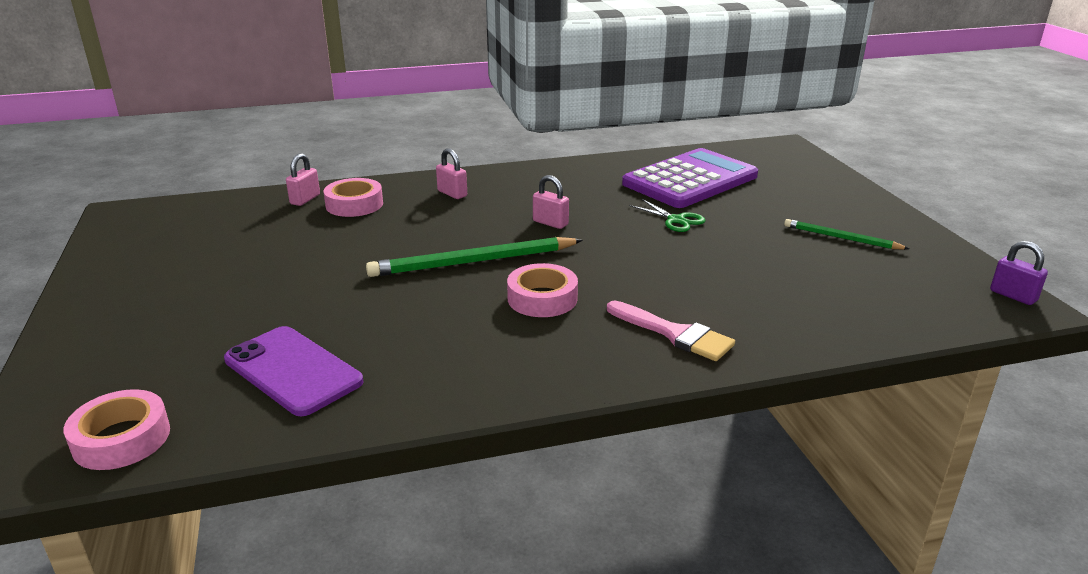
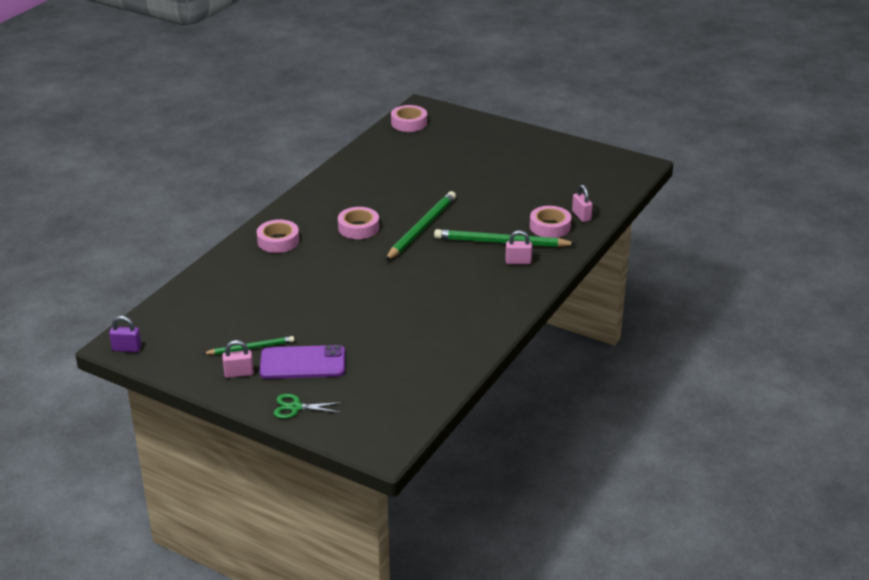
camera: 135 degrees right, 5 degrees up
purple phone [224,326,364,417] -> purple phone moved to [260,345,345,379]
pink padlock [533,175,569,229] -> pink padlock moved to [222,340,254,378]
pink brush [607,301,735,361] -> pink tape [257,220,299,253]
purple calculator [622,148,758,208] -> none
green scissors [629,199,706,232] -> green scissors moved to [274,394,342,419]
none -> green pencil [434,229,576,247]

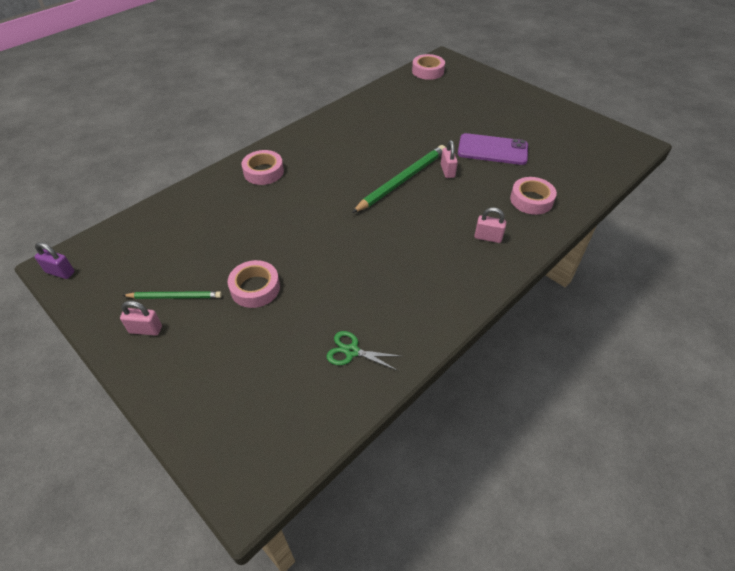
camera: 15 degrees right, 15 degrees up
purple phone [260,345,345,379] -> purple phone moved to [458,133,528,165]
green scissors [274,394,342,419] -> green scissors moved to [326,331,400,371]
pink tape [338,207,379,239] -> pink tape moved to [228,260,280,308]
green pencil [434,229,576,247] -> none
pink padlock [572,185,593,222] -> pink padlock moved to [441,140,458,178]

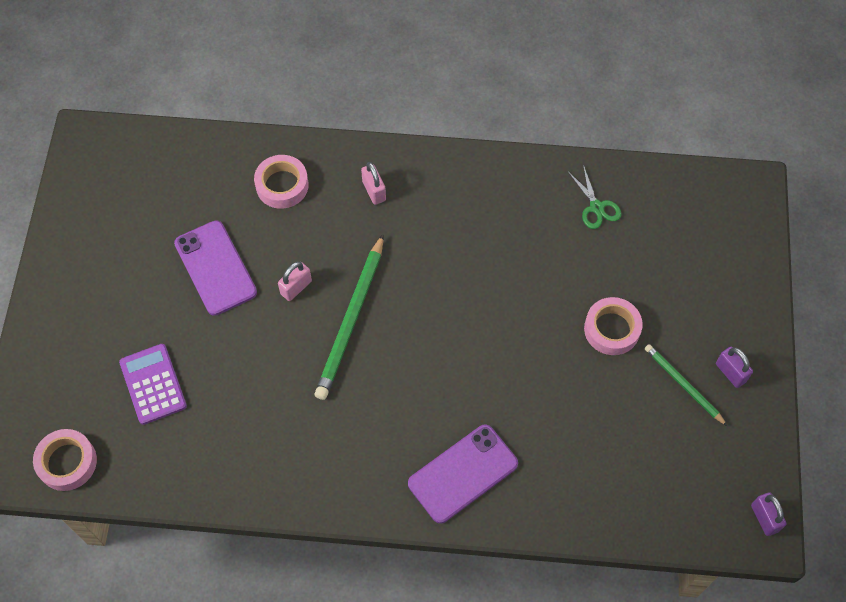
camera: 130 degrees left, 15 degrees up
pink padlock [120,301,162,336] -> purple padlock [716,347,753,388]
pink tape [242,150,284,185] -> purple phone [408,424,518,524]
green pencil [352,145,446,213] -> green pencil turned 75 degrees counterclockwise [315,234,384,400]
none -> purple calculator [119,344,187,425]

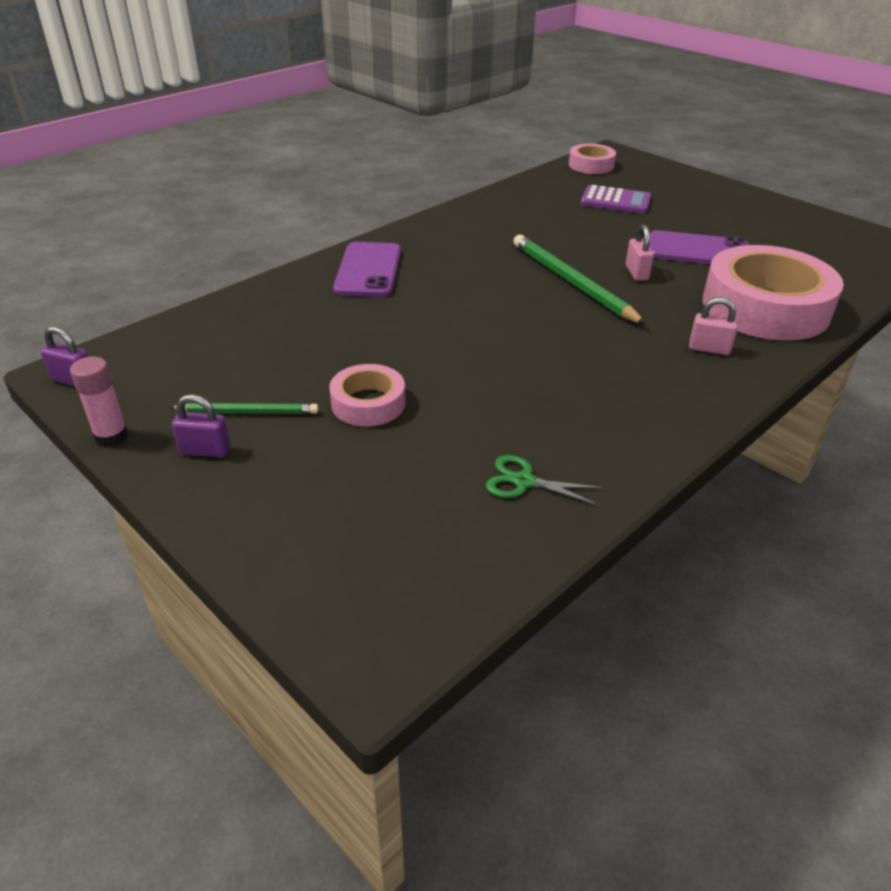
camera: 130 degrees right, 25 degrees down
pink tape [254,155,309,209] -> pink tape [703,245,844,341], size x1.99
none -> pink glue stick [70,356,128,447]

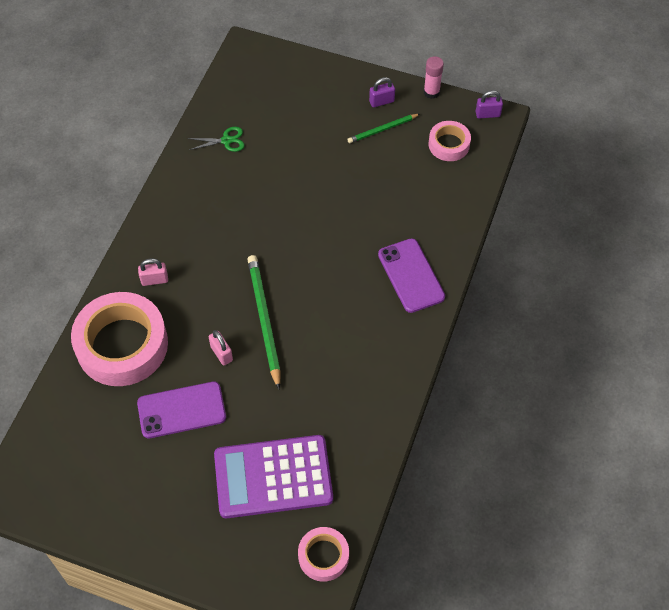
camera: 155 degrees right, 20 degrees up
pink tape [329,364,405,427] -> pink tape moved to [428,121,471,161]
green pencil [514,235,646,325] -> green pencil turned 135 degrees counterclockwise [247,255,281,389]
purple calculator [580,185,651,213] -> purple calculator [214,435,333,518], size x1.75

